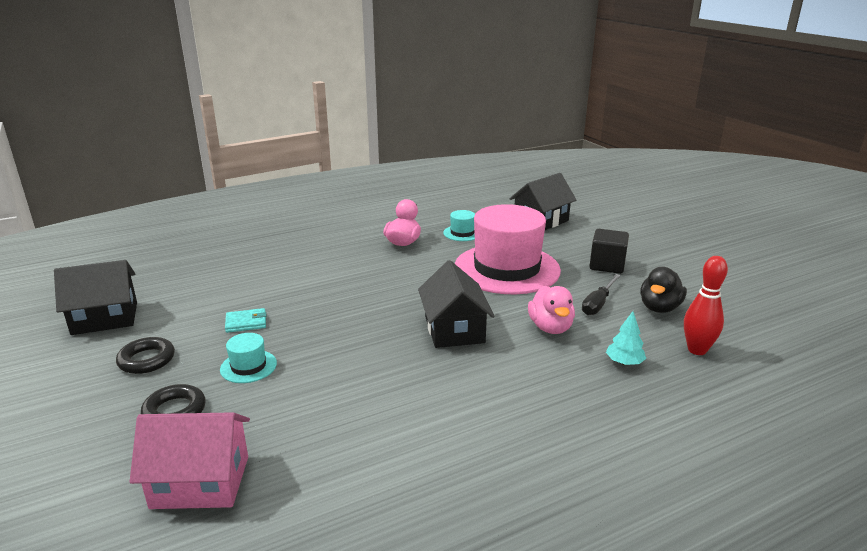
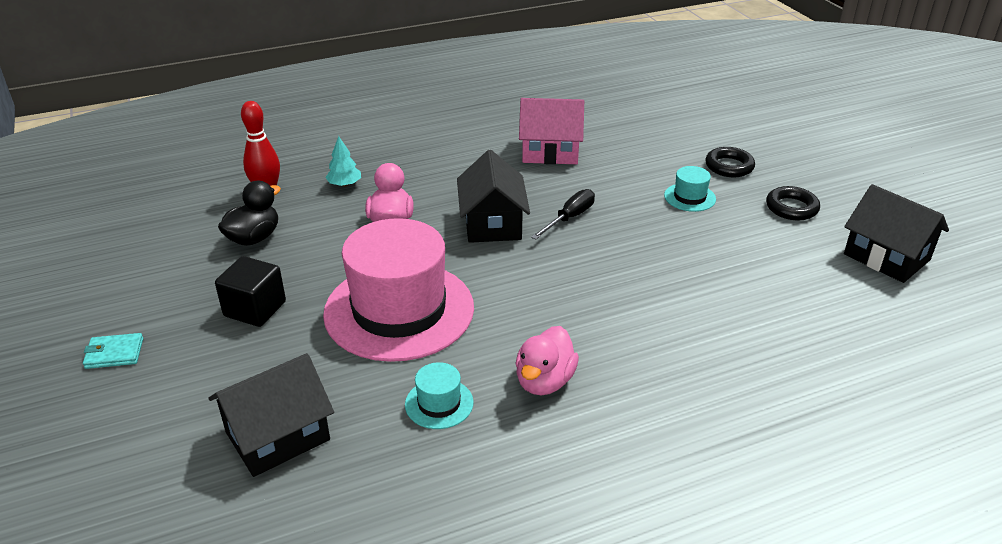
camera: 175 degrees left, 10 degrees up
black house [54,260,137,335] -> black house turned 60 degrees clockwise [844,184,949,283]
pink house [130,412,250,509] -> pink house moved to [519,98,584,164]
turquoise wallet [225,308,266,333] -> turquoise wallet moved to [83,333,143,369]
black screwdriver [582,274,621,315] -> black screwdriver moved to [531,189,595,240]

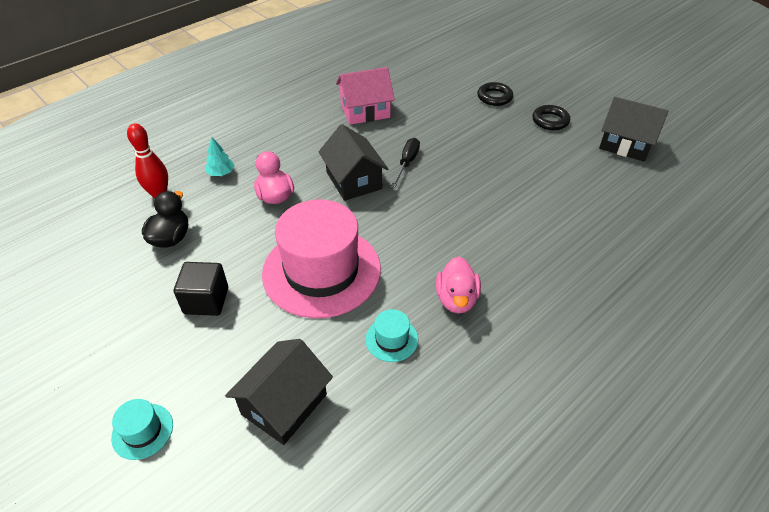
camera: 20 degrees left, 10 degrees up
turquoise wallet [83,333,143,369] -> none
turquoise hat [664,166,716,212] -> turquoise hat moved to [111,399,173,460]

